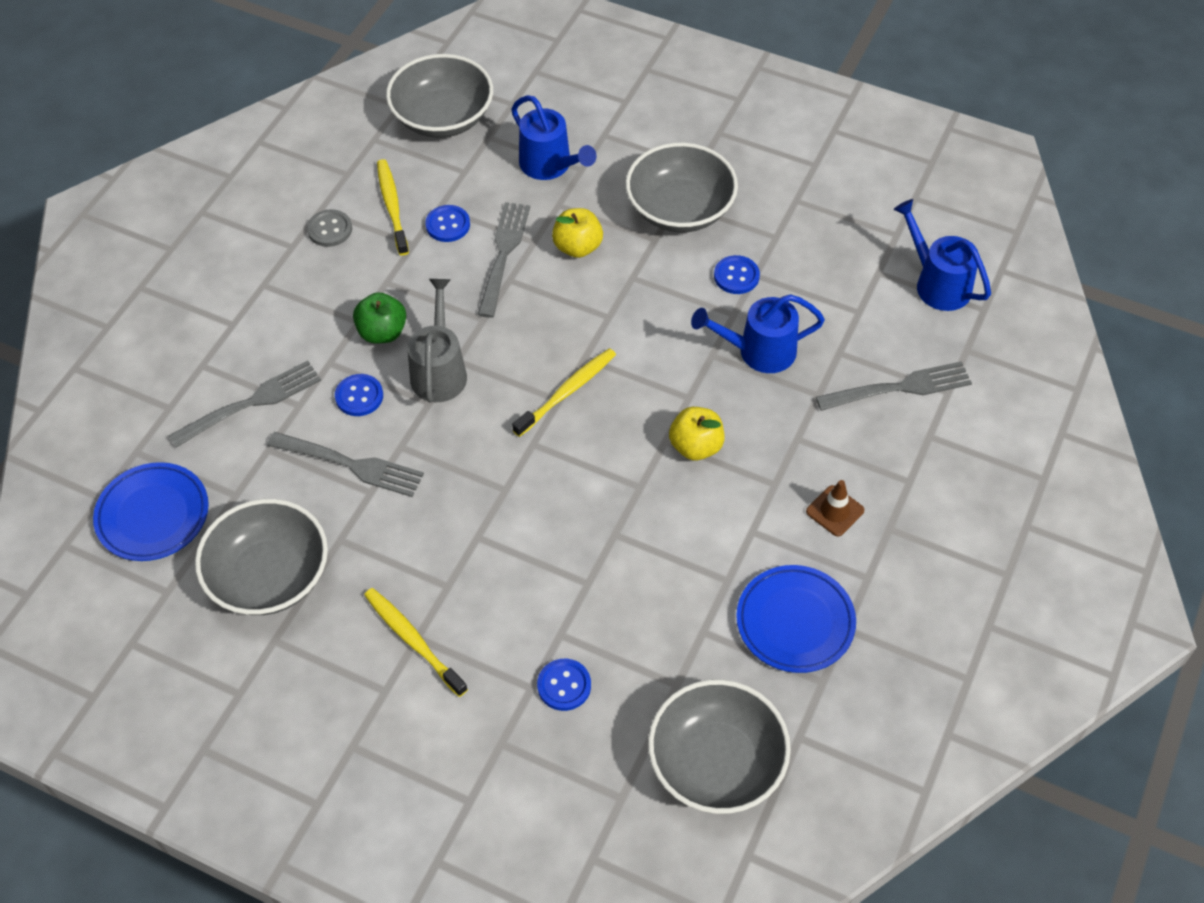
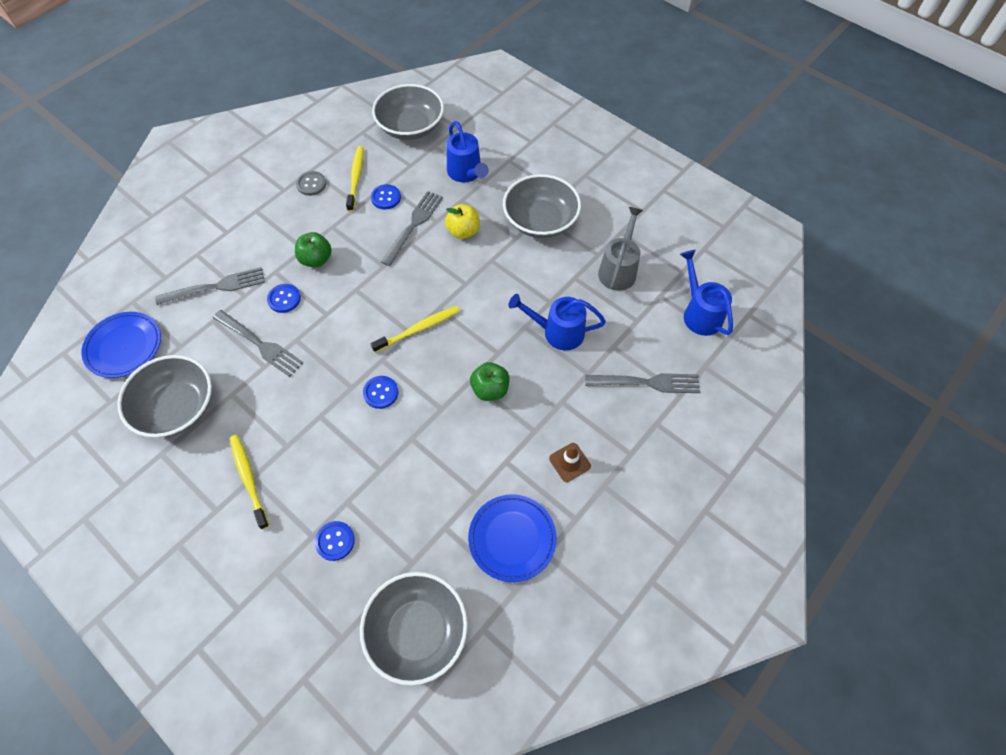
camera: 15 degrees right, 5 degrees up
grey watering can [408,279,467,403] -> grey watering can moved to [598,207,643,291]
yellow apple [669,407,725,460] -> green apple [470,362,510,401]
blue button [714,255,760,294] -> blue button moved to [363,376,399,409]

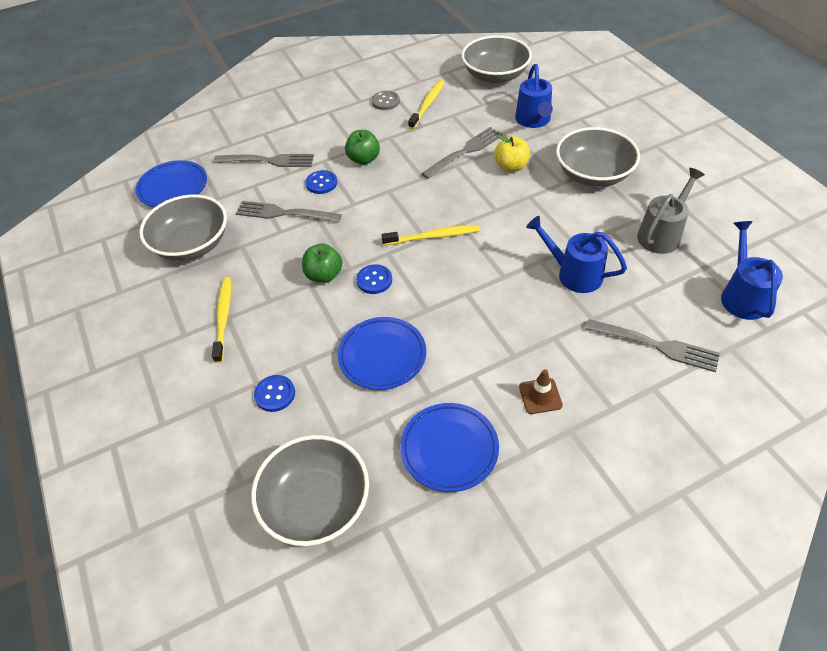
camera: 25 degrees right, 10 degrees down
grey fork [213,310,304,377] -> grey fork turned 135 degrees clockwise [236,201,342,223]
blue button [371,184,401,209] -> none
green apple [470,362,510,401] -> green apple moved to [302,244,343,283]
none -> blue plate [338,317,426,390]

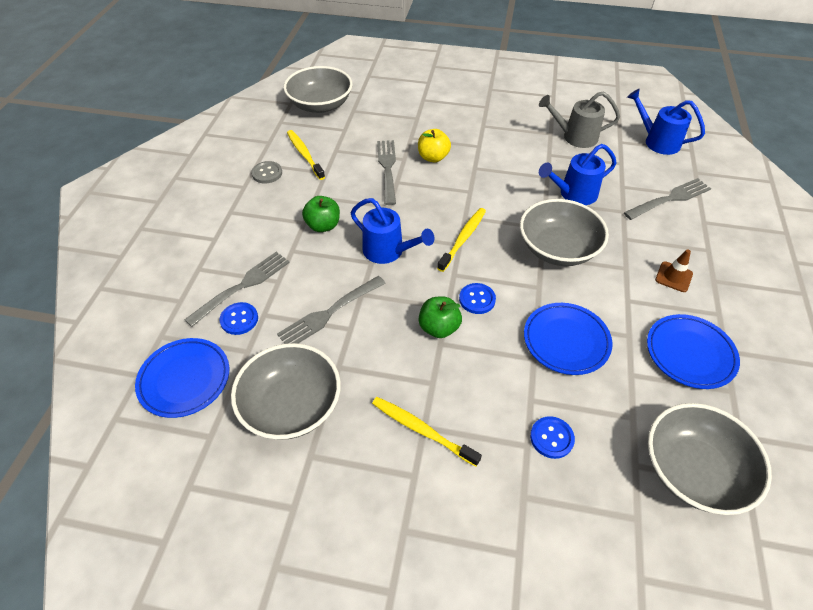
camera: 55 degrees left, 0 degrees up
blue button [306,170,337,194] -> blue button moved to [219,302,258,335]
blue watering can [515,64,553,128] -> blue watering can moved to [351,198,435,264]
grey bowl [556,127,640,187] -> grey bowl moved to [520,199,609,266]
grey watering can [637,168,705,254] -> grey watering can turned 75 degrees counterclockwise [539,91,620,148]

